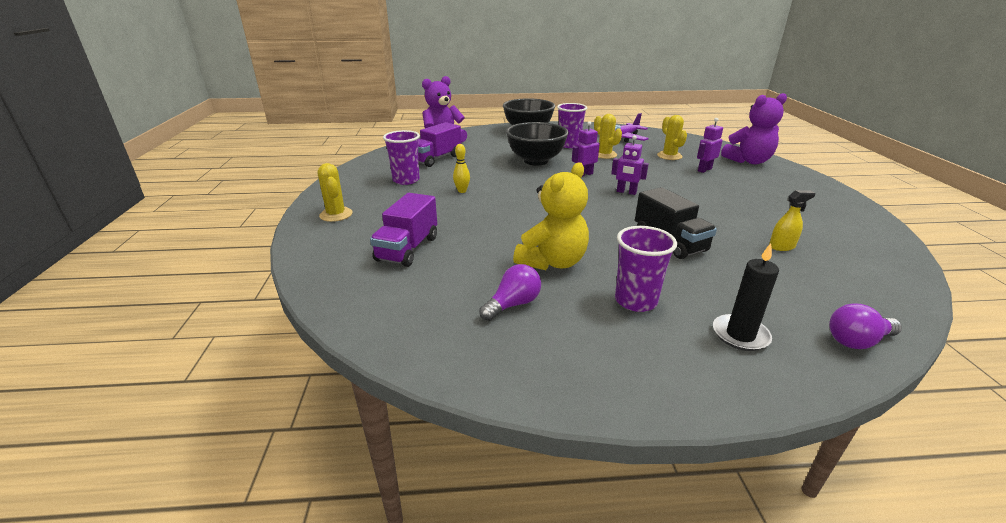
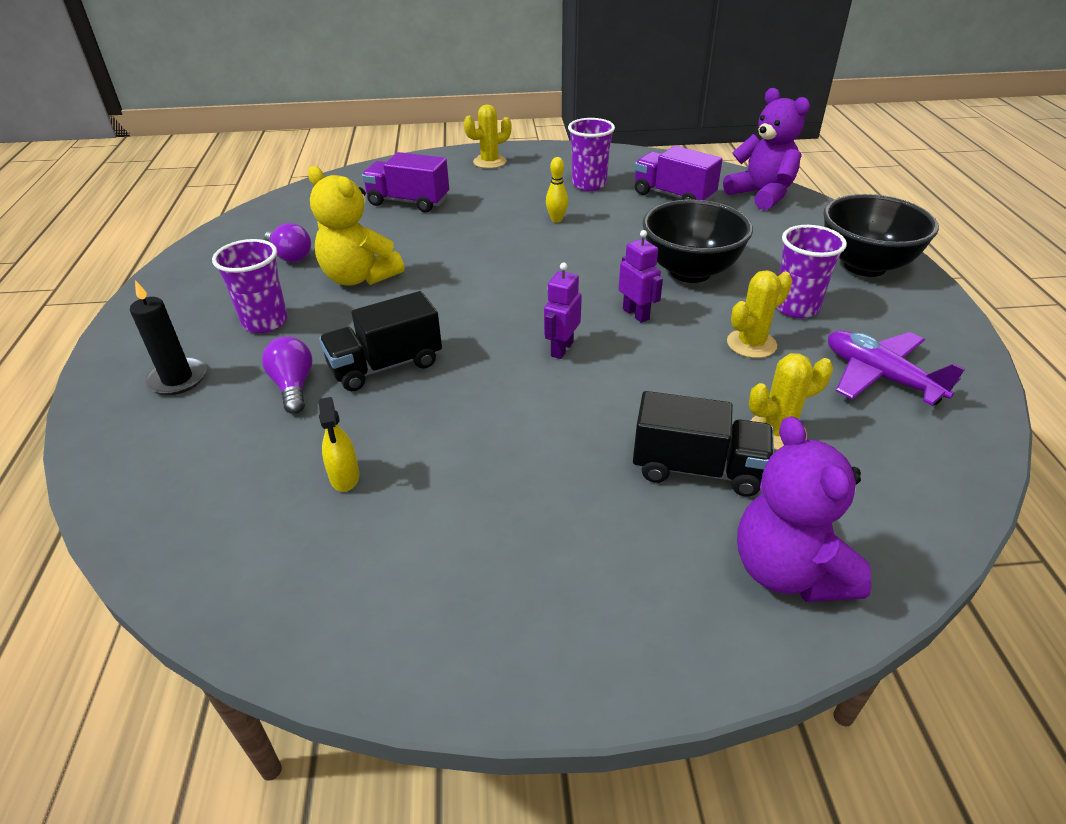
camera: 90 degrees right, 10 degrees up
purple robot [697,118,723,173] -> black truck [633,391,774,497]
purple light bulb [829,304,902,349] -> purple light bulb moved to [262,336,312,414]

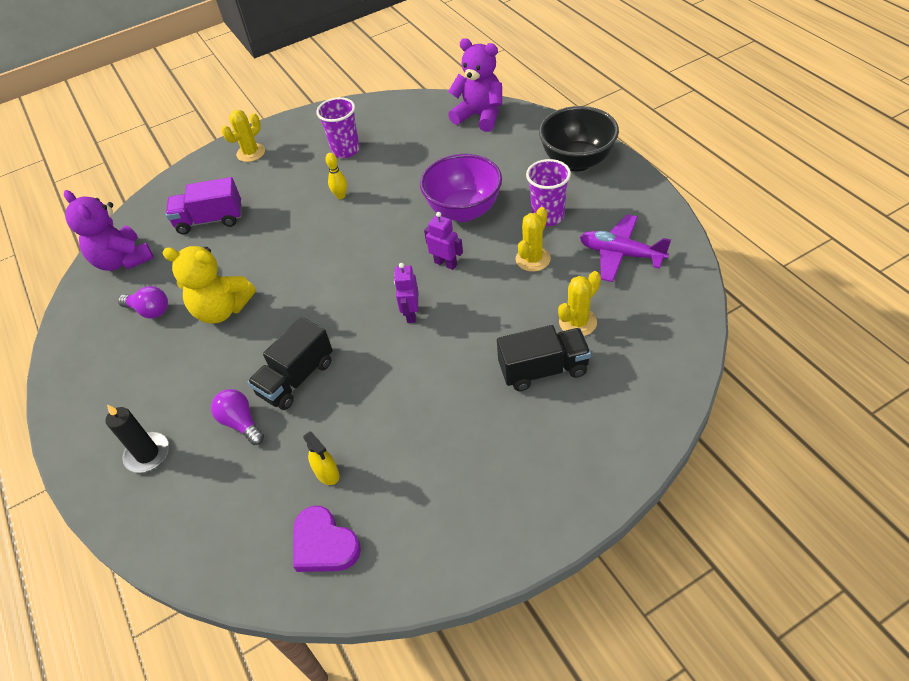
camera: 20 degrees left, 10 degrees up
purple cup [212,239,288,333] -> none
purple truck [634,146,722,201] -> none
black bowl [642,200,753,283] -> purple bowl [420,154,502,222]
purple teddy bear [737,416,872,602] -> purple teddy bear moved to [64,190,154,271]
none -> purple heart [293,506,361,572]

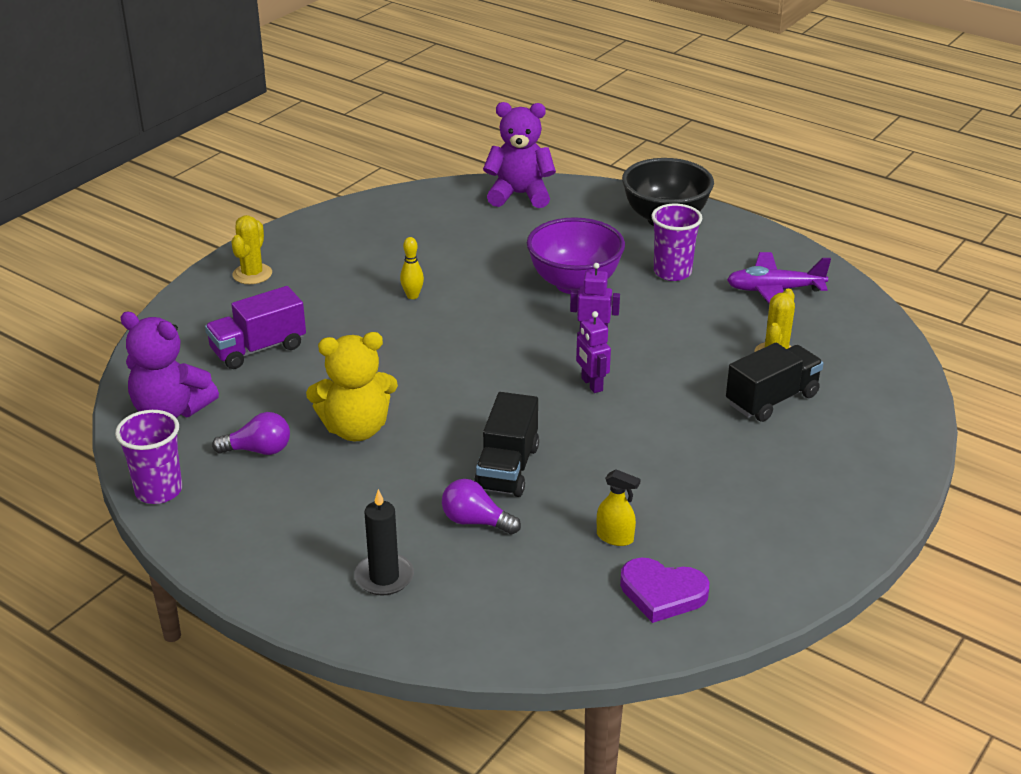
camera: 30 degrees left, 15 degrees down
purple cup [316,97,360,158] -> purple cup moved to [115,410,182,504]
yellow cactus [516,207,551,272] -> none

